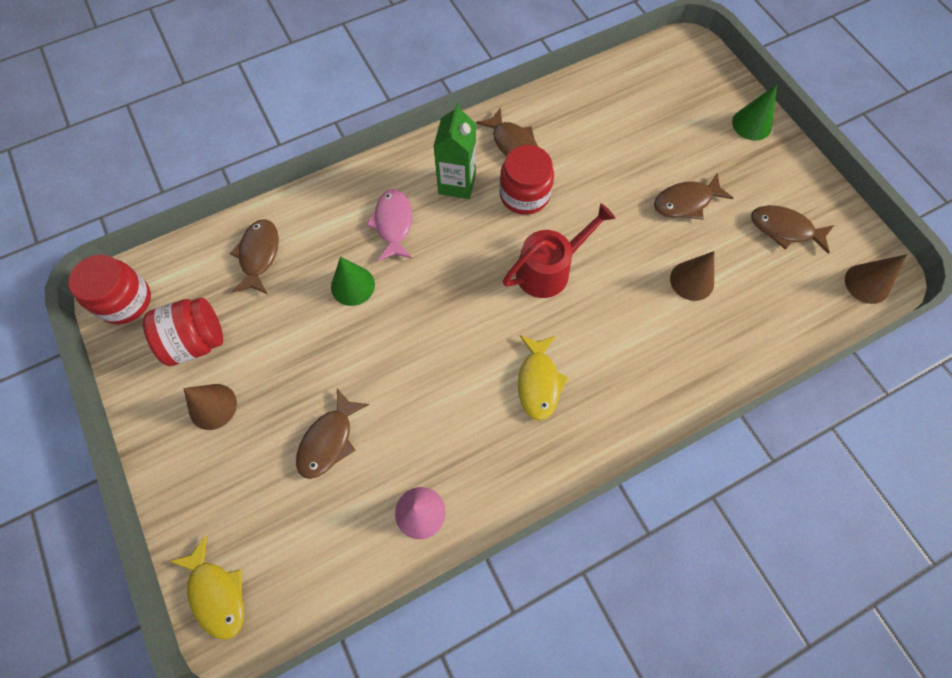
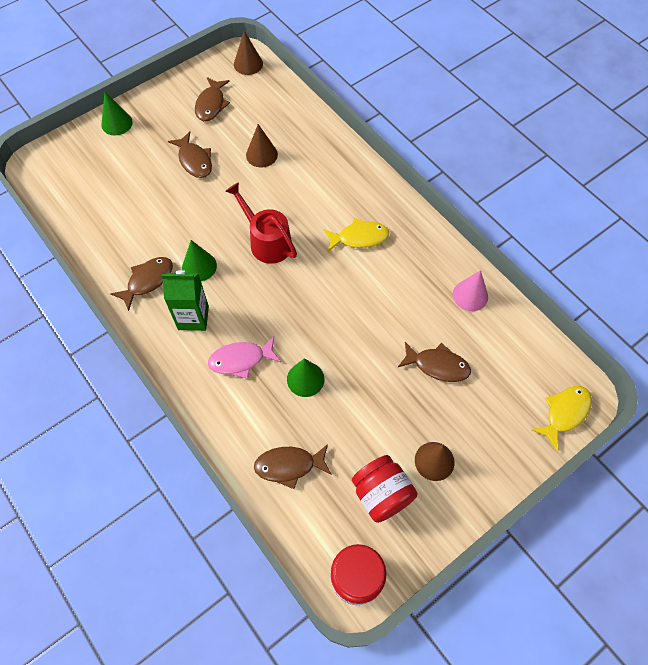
camera: 100 degrees left, 5 degrees down
red jar [499,145,554,215] -> green cone [182,240,217,281]

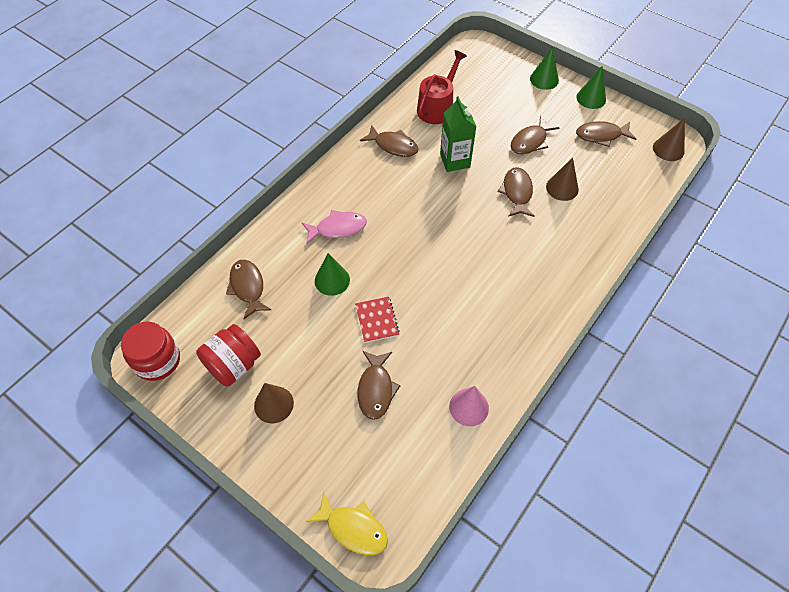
camera: 75 degrees right, 5 degrees down
green carton [161,270,209,331] -> green carton moved to [440,96,476,172]
green cone [182,240,217,281] -> green cone moved to [577,66,606,109]
pink fish [208,337,281,379] -> pink fish turned 105 degrees clockwise [302,210,367,244]
red watering can [226,182,297,264] -> red watering can moved to [417,50,467,124]
yellow fish [323,218,389,252] -> none
none -> red notebook [355,297,400,343]
none -> brown fish [498,167,535,217]

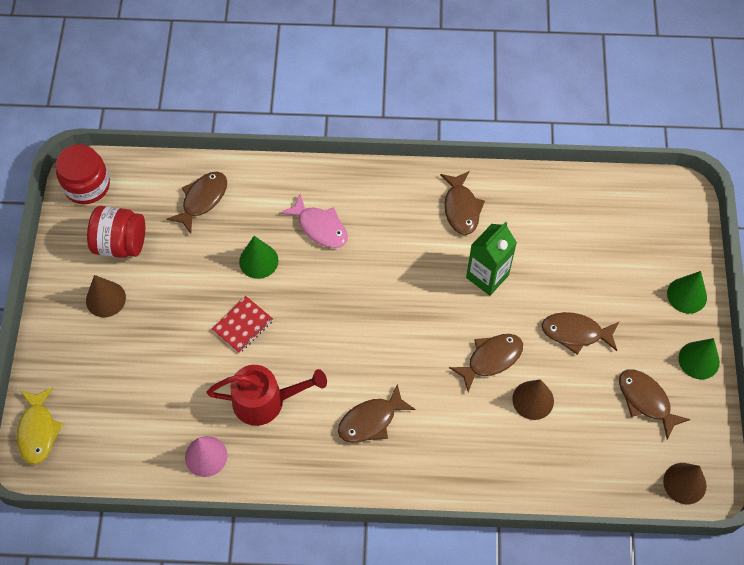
camera: 55 degrees right, 5 degrees up
brown fish [357,351,401,420] -> brown fish moved to [338,384,416,443]
red watering can [417,50,467,124] -> red watering can moved to [207,365,327,426]

